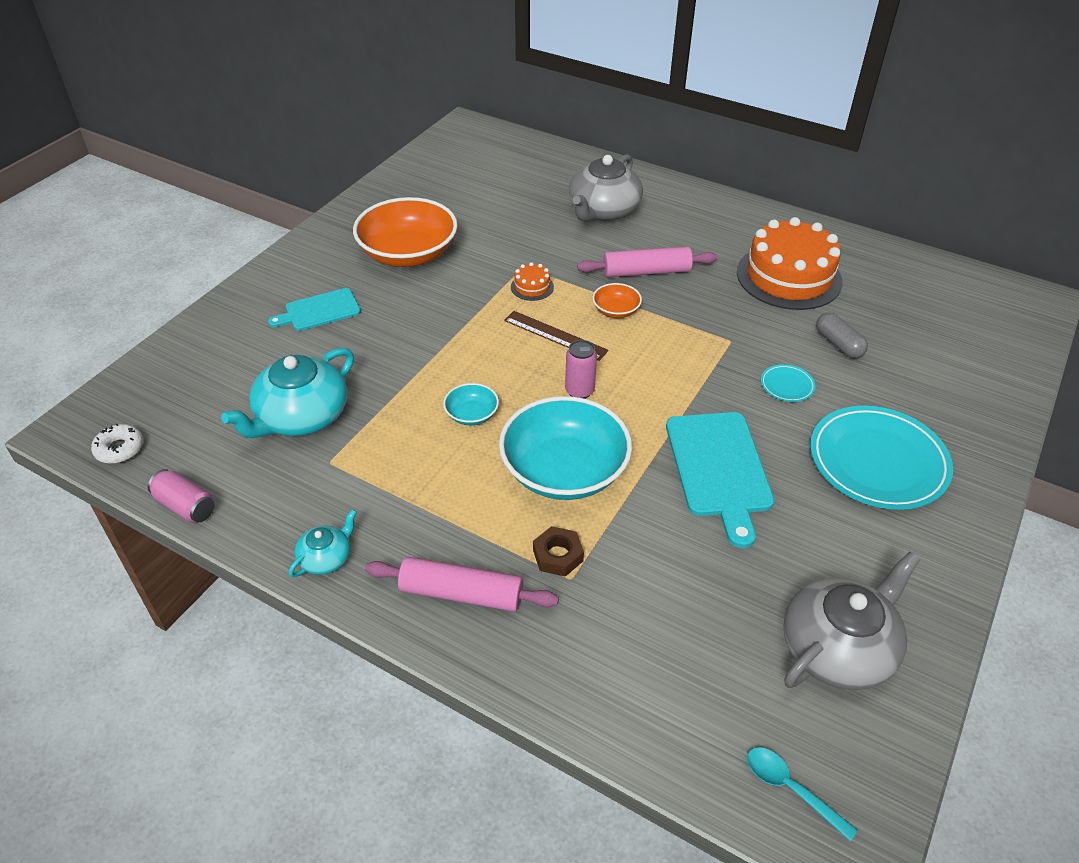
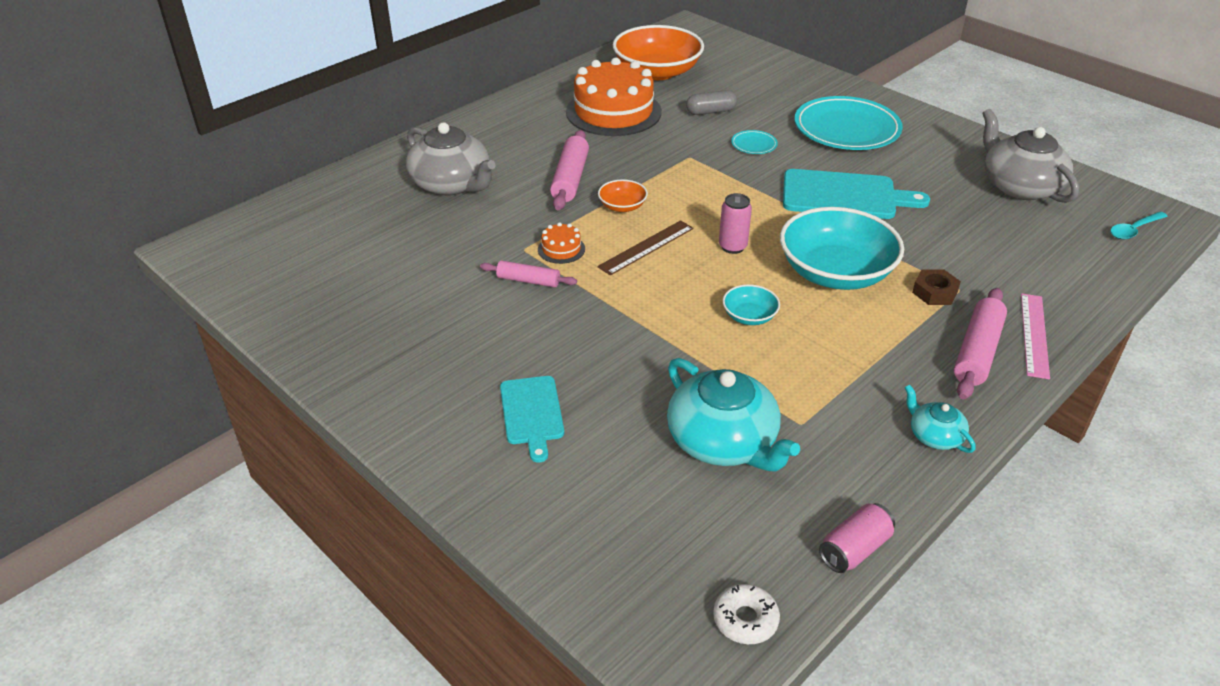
camera: 75 degrees left, 5 degrees down
orange bowl [353,197,458,267] -> orange bowl moved to [613,25,704,80]
none -> pink rolling pin [480,260,577,287]
none -> pink ruler [1021,293,1050,379]

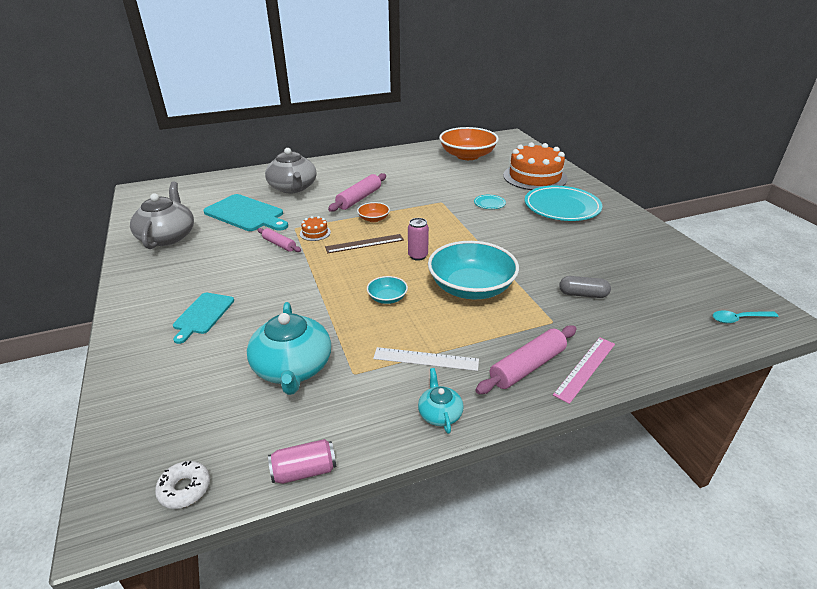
camera: 25 degrees right, 5 degrees down
orange cake [566,57,662,136] -> orange cake moved to [503,142,568,190]
grey capsule [686,90,737,115] -> grey capsule moved to [559,276,611,298]
turquoise cutting board [783,169,930,219] -> turquoise cutting board moved to [203,194,288,231]
brown nut [912,269,961,305] -> none
grey teapot [982,109,1079,203] -> grey teapot moved to [130,182,194,249]
none -> white ruler [373,347,479,371]

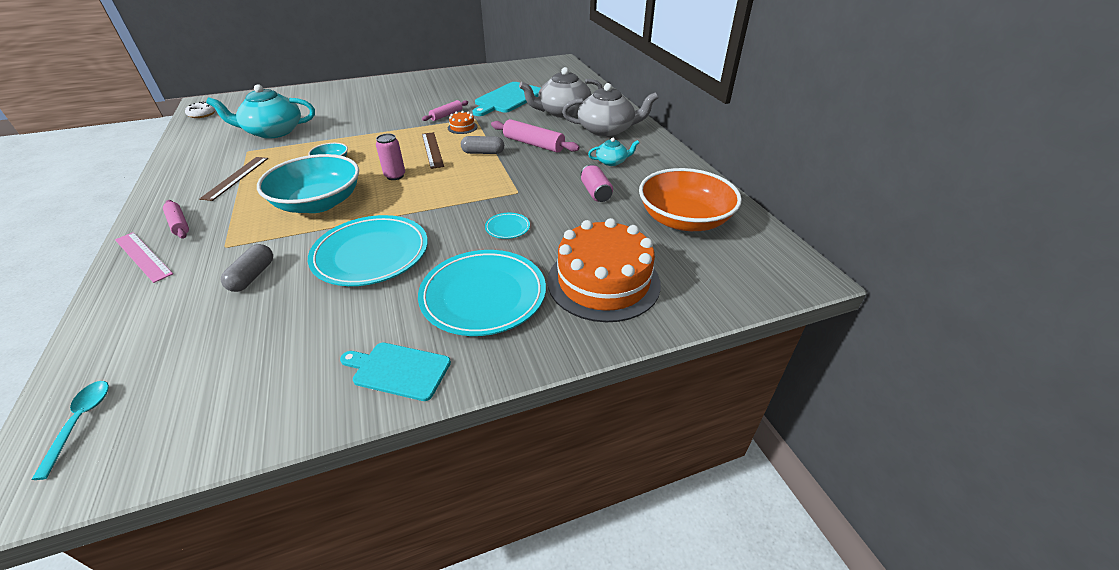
camera: 90 degrees right, 5 degrees up
grey teapot [130,182,194,249] -> grey teapot moved to [562,83,658,137]
turquoise cutting board [173,293,234,344] -> turquoise cutting board moved to [340,343,451,401]
pink can [268,439,336,484] -> pink can moved to [581,164,613,202]
orange bowl [357,202,390,222] -> grey capsule [461,136,504,154]
white ruler [373,347,479,371] -> brown ruler [199,157,268,201]
turquoise teapot [418,368,464,434] -> turquoise teapot moved to [588,138,639,166]
pink rolling pin [475,325,577,394] -> pink rolling pin [163,200,189,239], size x0.62
none -> turquoise plate [308,215,428,286]

